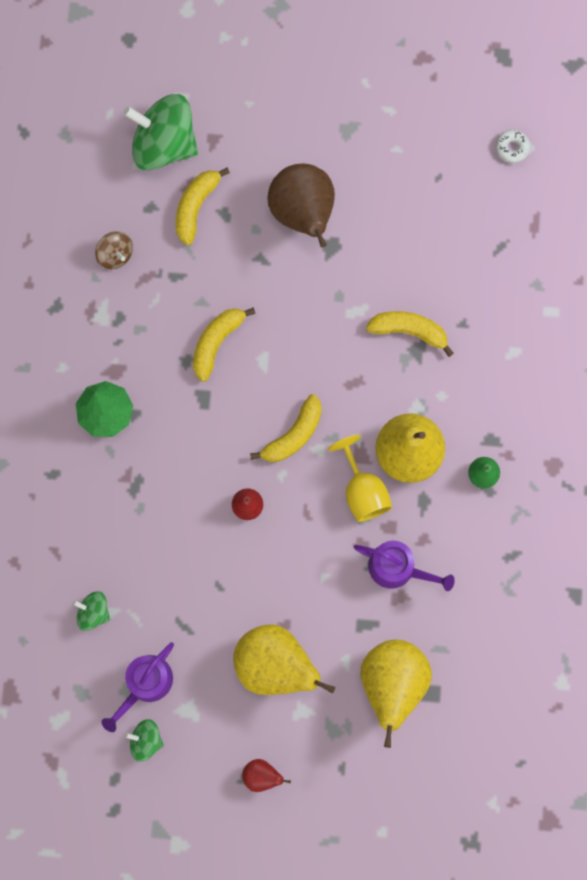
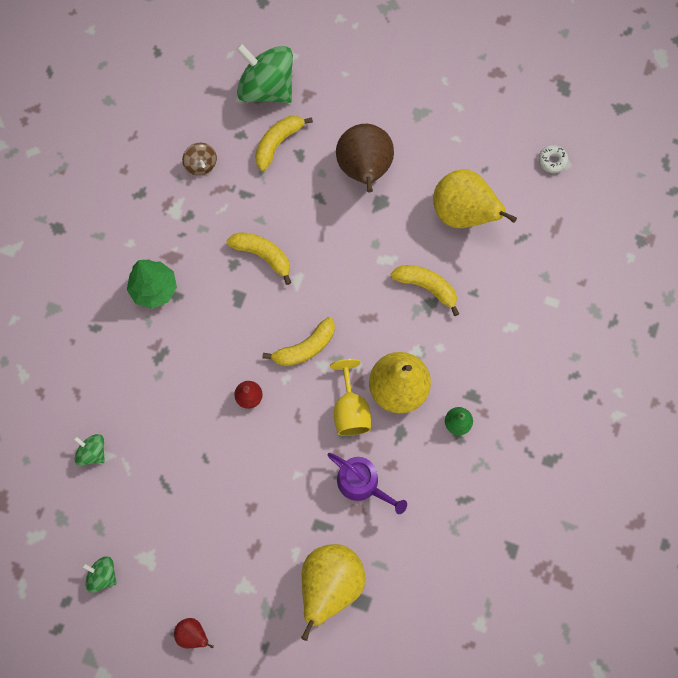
camera: 15 degrees right, 5 degrees down
purple watering can [102,642,174,732] -> none
yellow banana [193,308,256,382] -> yellow banana turned 75 degrees clockwise [227,232,291,285]
yellow pear [233,625,335,695] -> yellow pear moved to [433,169,517,228]

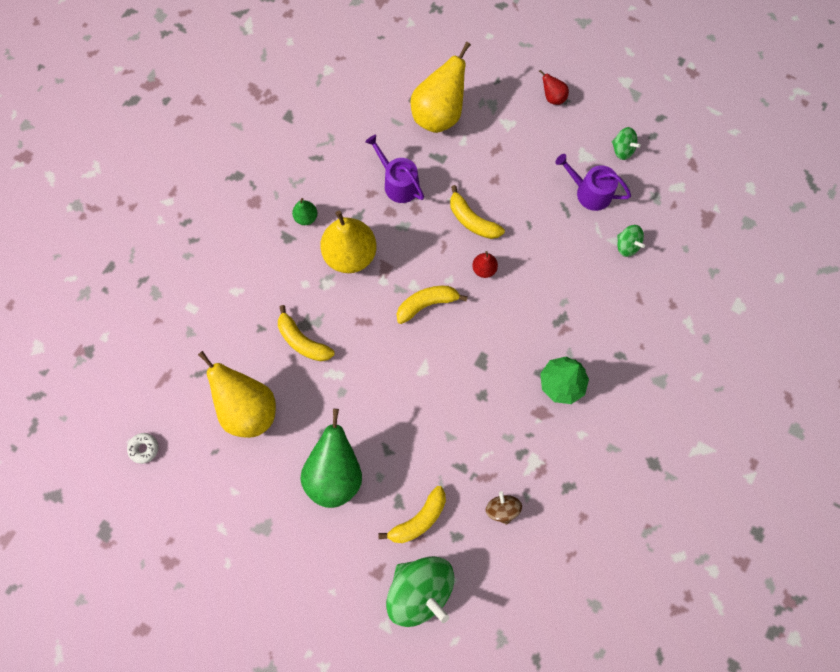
camera: 170 degrees left, 0 degrees up
yellow banana [227,232,291,285] -> yellow banana moved to [450,185,505,239]
yellow goblet [330,359,371,436] -> none
brown pear [336,124,394,192] -> green pear [300,409,362,508]
none -> purple watering can [555,154,631,211]

